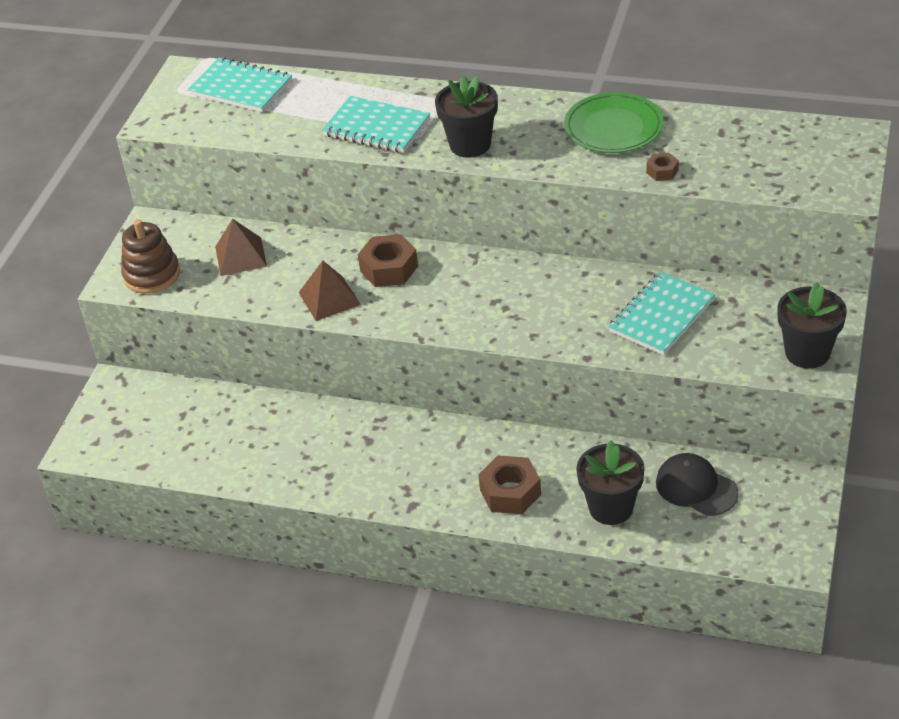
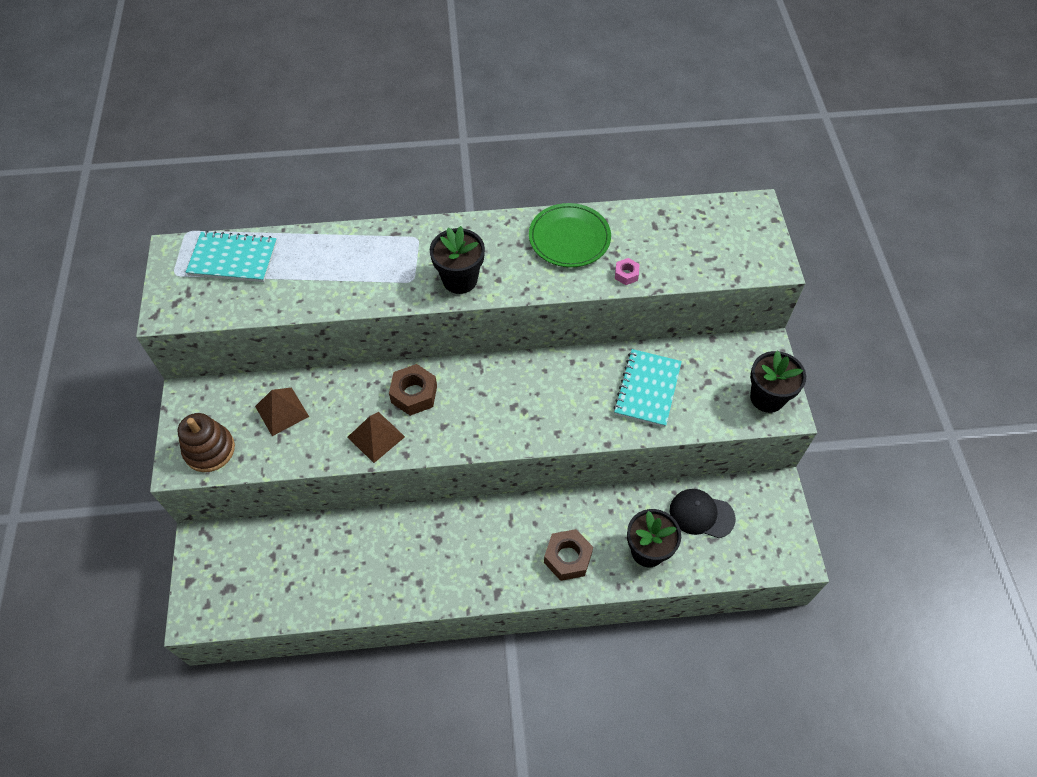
camera: 25 degrees left, 15 degrees up
turquoise notebook [322,96,430,153] -> none
brown nut [646,153,679,181] -> pink nut [615,258,640,285]

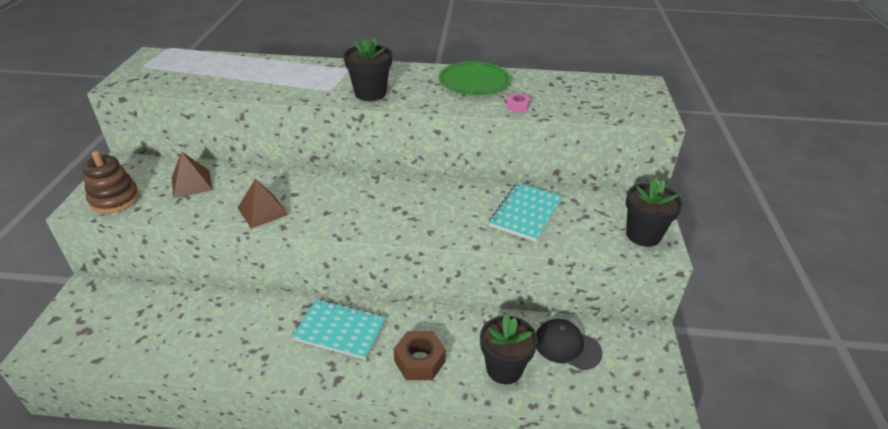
camera: 10 degrees right, 20 degrees down
turquoise notebook [186,231,277,282] -> turquoise notebook moved to [292,299,386,360]
brown nut [389,364,437,416] -> none

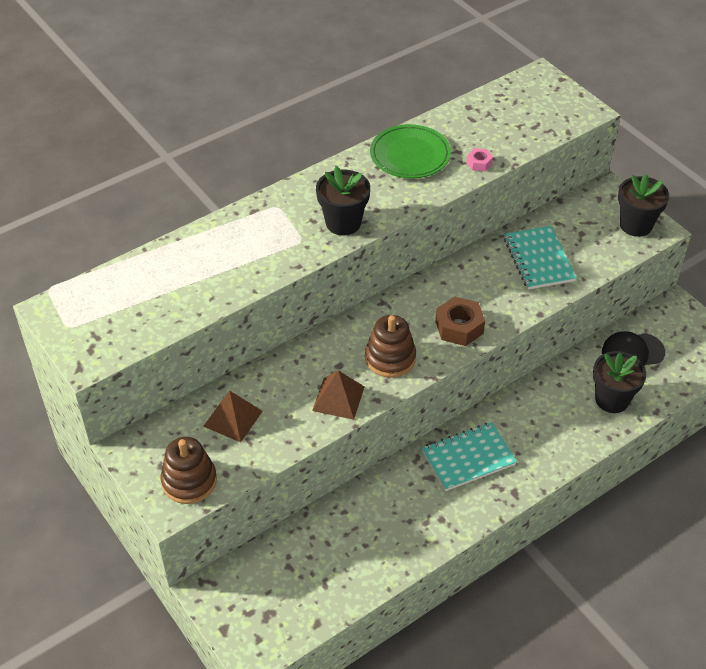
camera: 40 degrees left, 10 degrees up
brown nut [394,331,446,380] -> brown nut moved to [436,296,485,346]
none -> brown stacking toy [365,315,416,378]

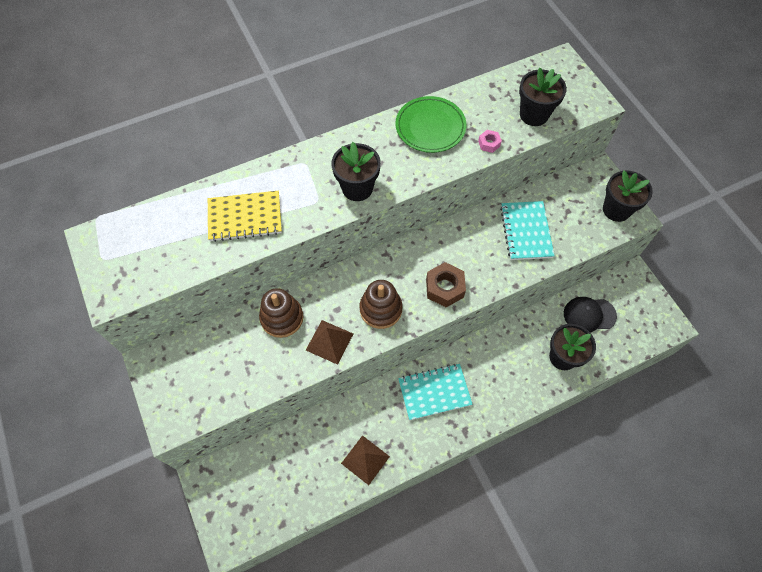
camera: 10 degrees right, 15 degrees up
brown stacking toy [161,437,217,504] -> brown stacking toy moved to [259,288,303,338]
brown pyramid [203,390,263,442] -> brown pyramid moved to [341,435,390,485]
none -> yellow notebook [208,191,282,242]
none -> black flower pot [519,68,567,126]

